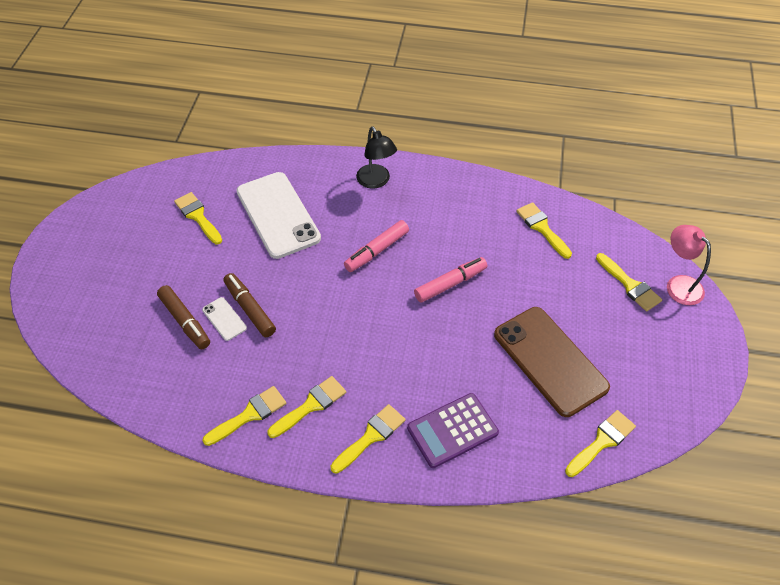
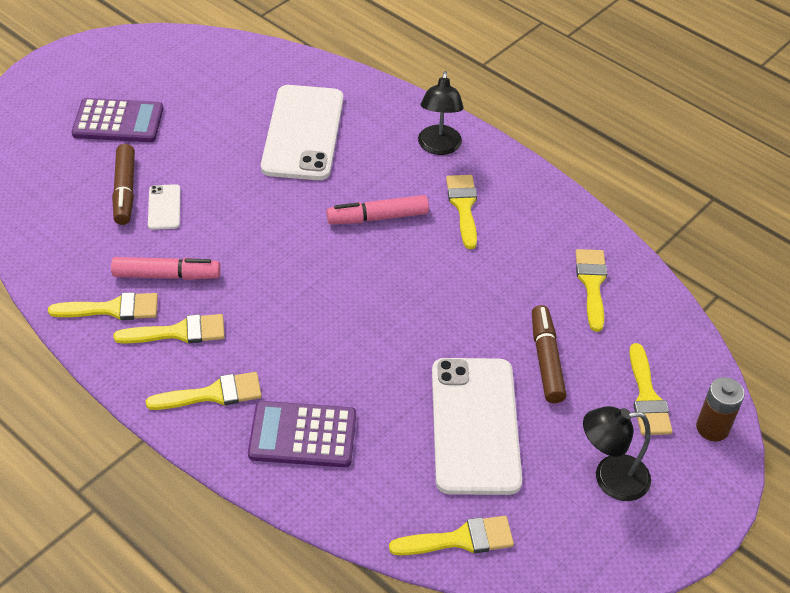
camera: 30 degrees right, 5 degrees down
yellow brush [174,192,222,244] -> yellow brush moved to [446,175,477,249]
brown marker [224,273,276,337] -> brown marker moved to [532,305,566,403]
pink marker [414,257,487,303] -> pink marker moved to [111,257,221,280]
brown phone [494,307,610,417] -> white phone [432,358,522,495]
pink lamp [667,225,711,305] -> brown battery [696,377,745,441]
none -> purple calculator [72,98,163,142]
none -> black lamp [583,406,651,501]

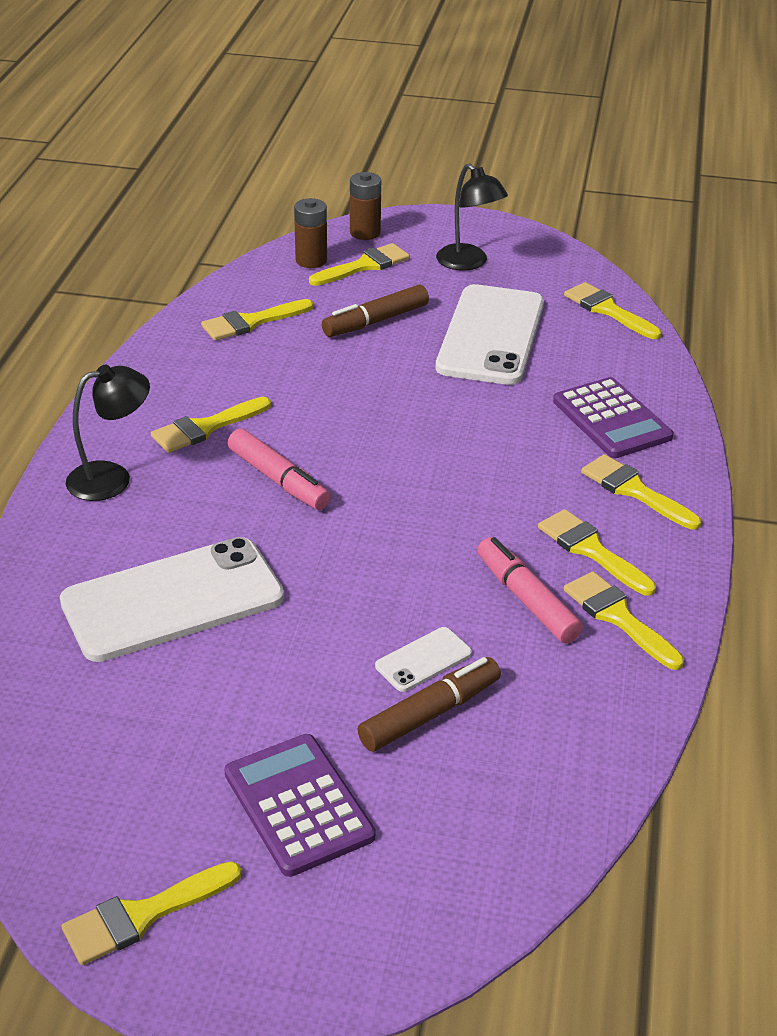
camera: 120 degrees left, 10 degrees down
white phone [432,358,522,495] -> white phone turned 45 degrees counterclockwise [436,284,544,385]
none -> yellow brush [62,861,242,965]
none -> brown battery [294,198,327,268]

